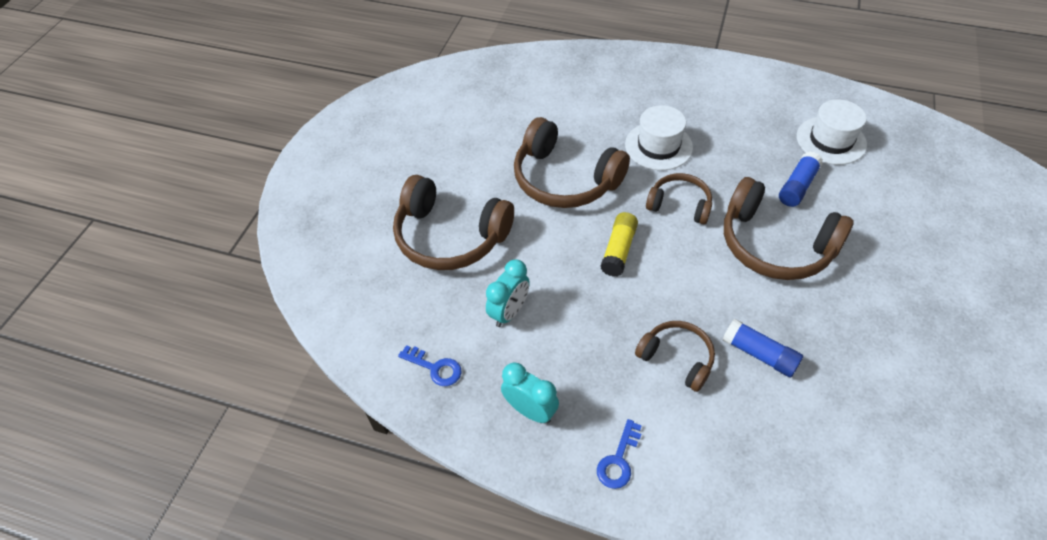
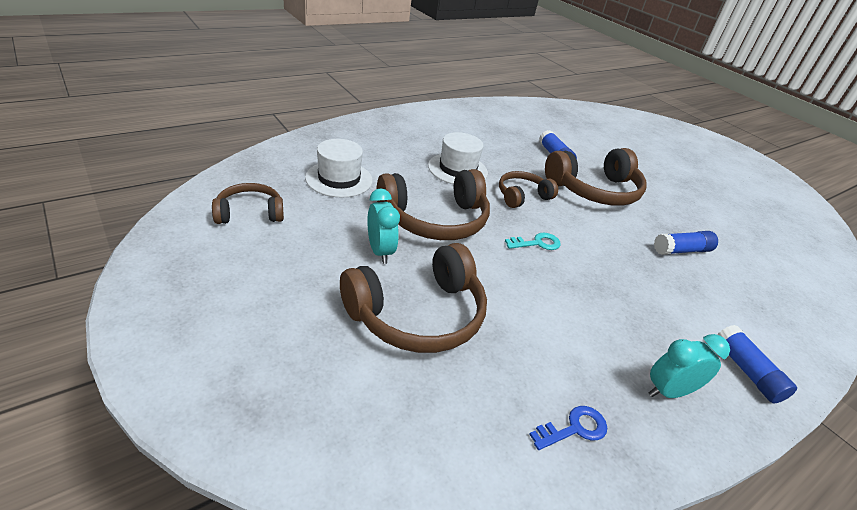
camera: 60 degrees left, 15 degrees down
turquoise clock [486,259,530,327] -> turquoise clock moved to [367,188,400,264]
blue key [597,419,642,489] -> blue glue stick [718,325,797,404]
yellow glue stick [601,212,638,277] -> turquoise key [505,233,561,250]
brown headphones [635,321,715,392] -> brown headphones moved to [212,183,284,224]
white hat [797,99,867,165] -> white hat moved to [305,139,373,198]

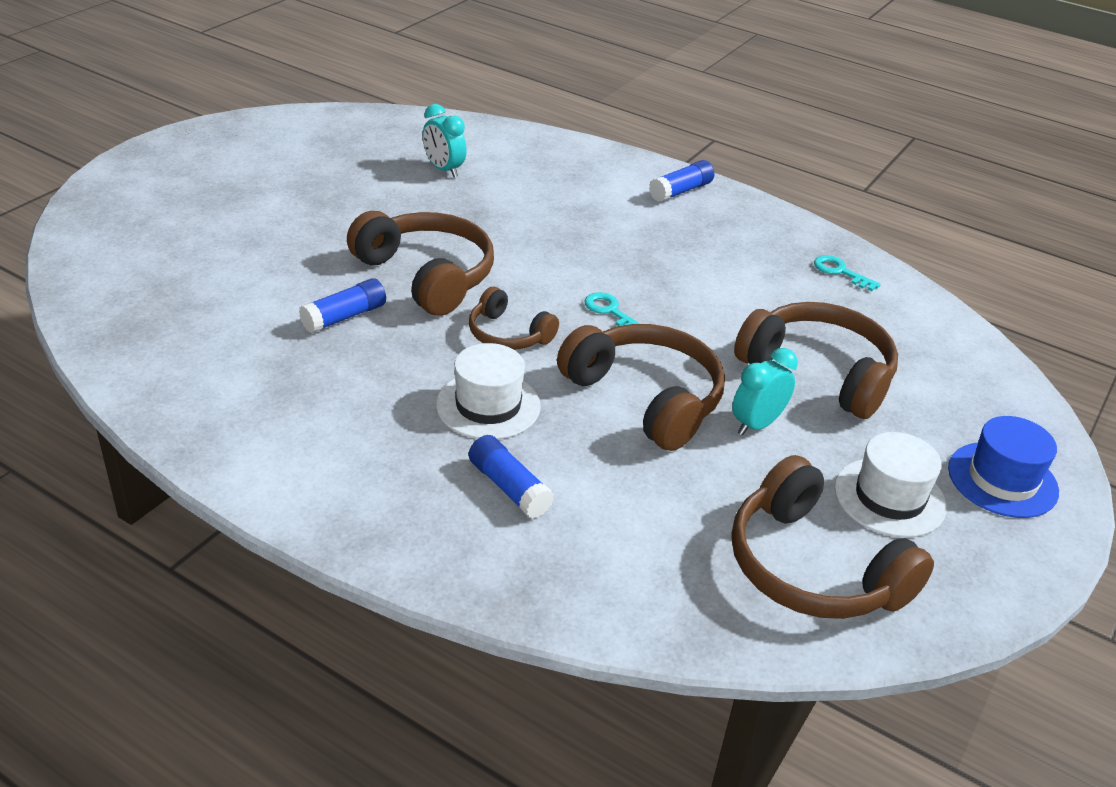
camera: 110 degrees left, 0 degrees up
brown headphones [212,183,284,224] -> brown headphones [731,455,934,619], size x1.76
white hat [305,139,373,198] -> white hat moved to [834,432,947,538]
blue key [529,406,607,450] -> turquoise key [814,255,881,291]
turquoise clock [649,334,730,398] -> turquoise clock moved to [423,104,467,178]
blue glue stick [654,231,718,255] -> blue glue stick moved to [469,435,554,518]
none -> blue hat [948,416,1059,518]

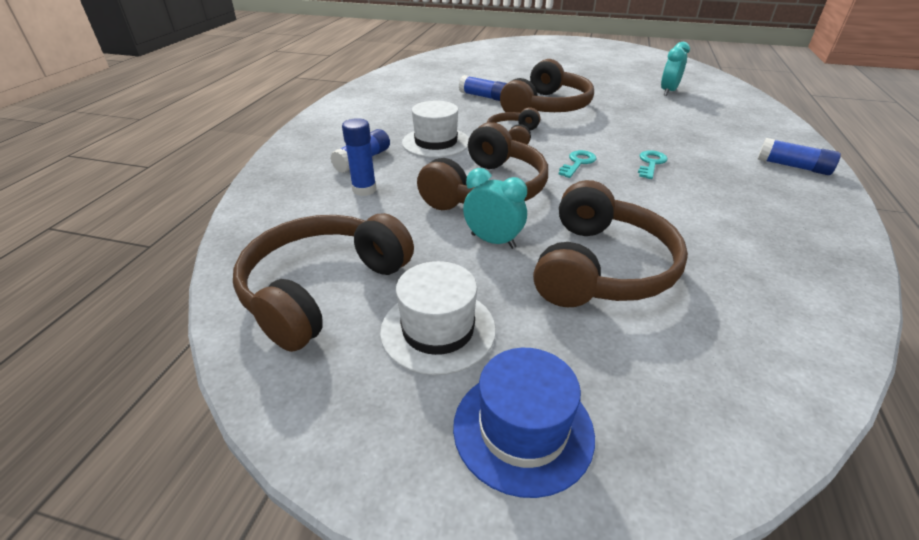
camera: 75 degrees right, 0 degrees up
turquoise key [814,255,881,291] -> turquoise key moved to [638,150,668,179]
none -> blue glue stick [342,118,377,196]

